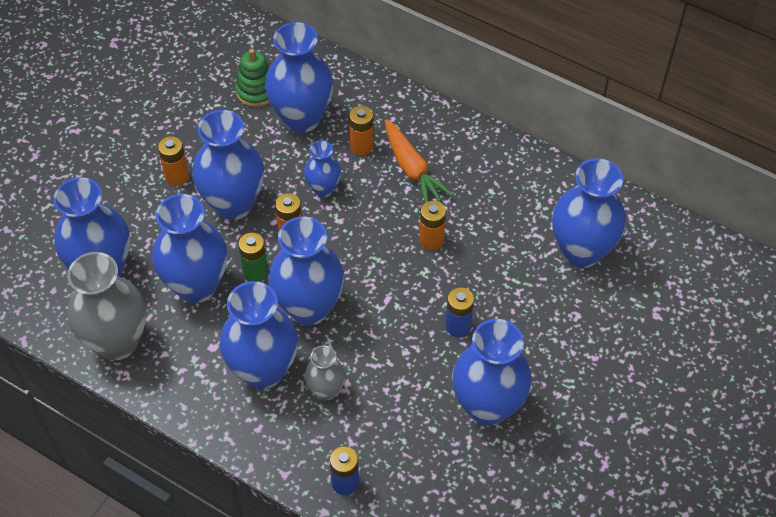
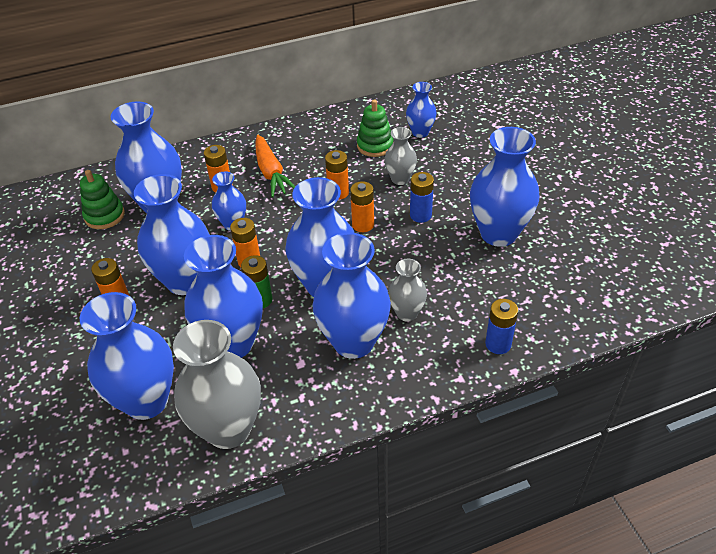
camera: 50 degrees left, 10 degrees down
orange carrot [385,119,453,203] -> orange carrot turned 60 degrees clockwise [255,135,295,197]
blue vase [552,158,626,268] -> blue vase [406,82,437,138], size x0.53
none -> orange battery [350,181,374,232]
none -> green stacking toy [357,99,393,157]
none -> grey vase [384,127,417,185]

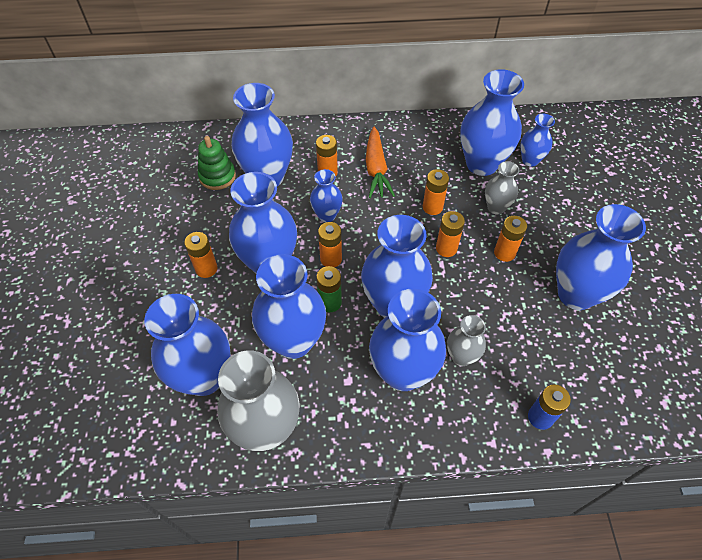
camera: 15 degrees right, 10 degrees up
green stacking toy [357,99,393,157] -> blue vase [460,69,524,176]
blue battery [410,172,434,223] -> orange battery [494,216,527,262]

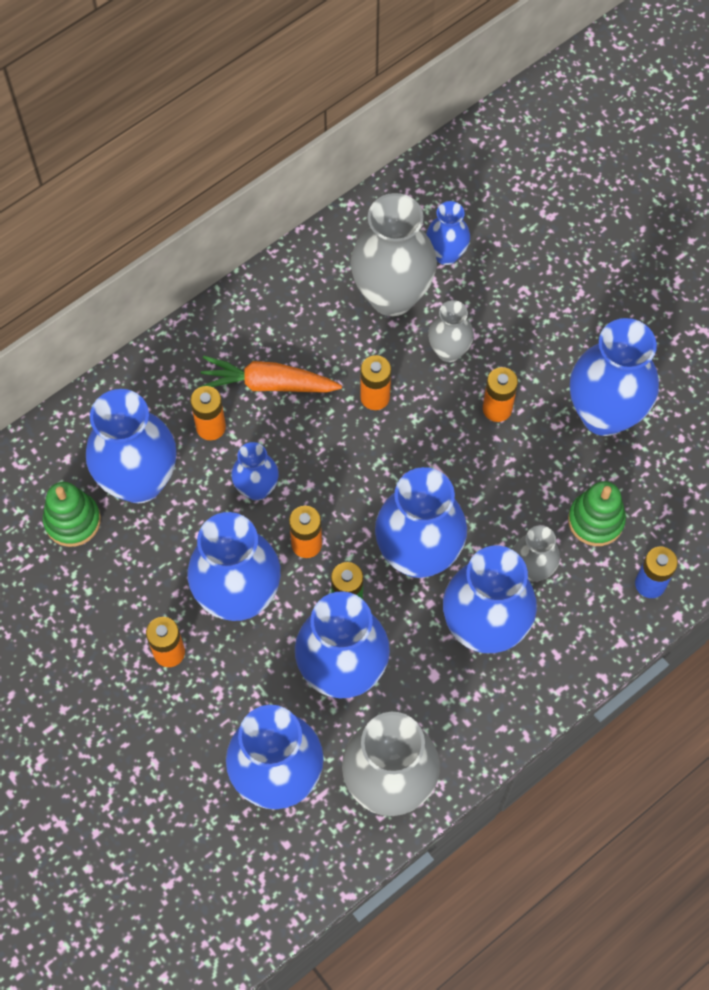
camera: 35 degrees left, 10 degrees up
orange carrot [366,127,395,198] -> orange carrot turned 135 degrees clockwise [198,355,342,393]
orange battery [436,211,465,257] -> none
blue vase [460,69,524,176] -> grey vase [351,193,437,316]
none -> green stacking toy [568,481,626,546]

